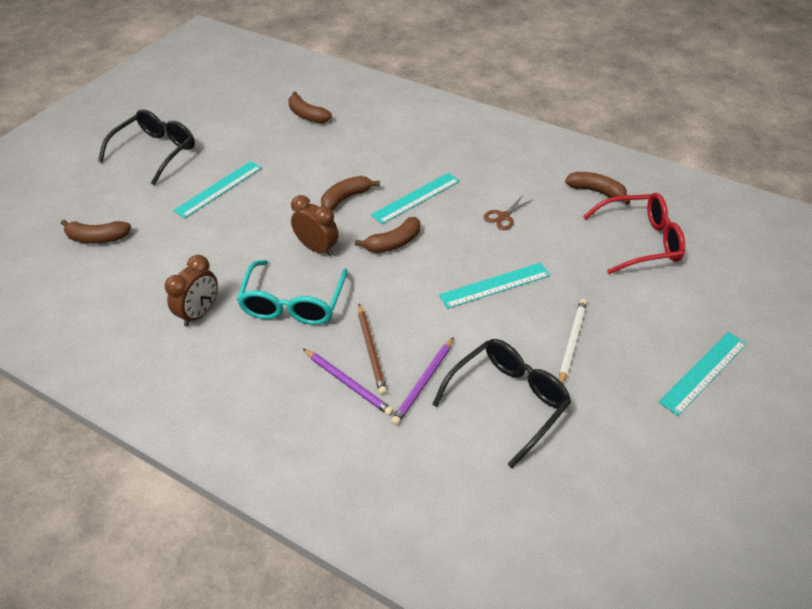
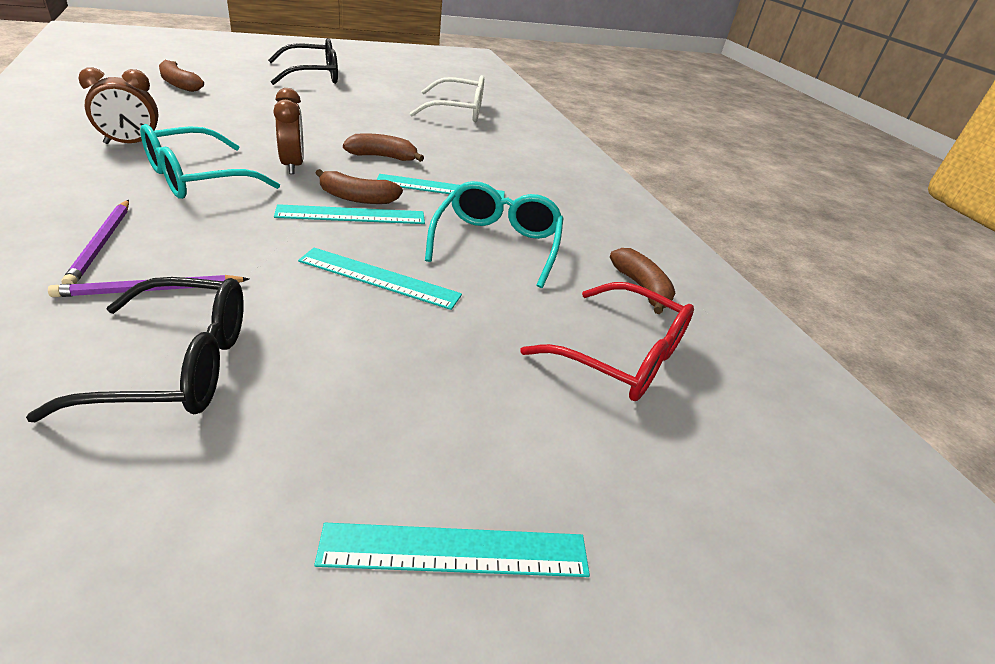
camera: 35 degrees right, 10 degrees down
turquoise ruler [173,161,262,218] -> turquoise ruler moved to [274,204,425,224]
brown banana [288,91,332,123] -> white glasses [410,75,484,122]
brown pencil [358,304,387,395] -> none
brown scissors [484,195,532,230] -> turquoise glasses [425,181,564,288]
white pencil [559,299,587,384] -> none

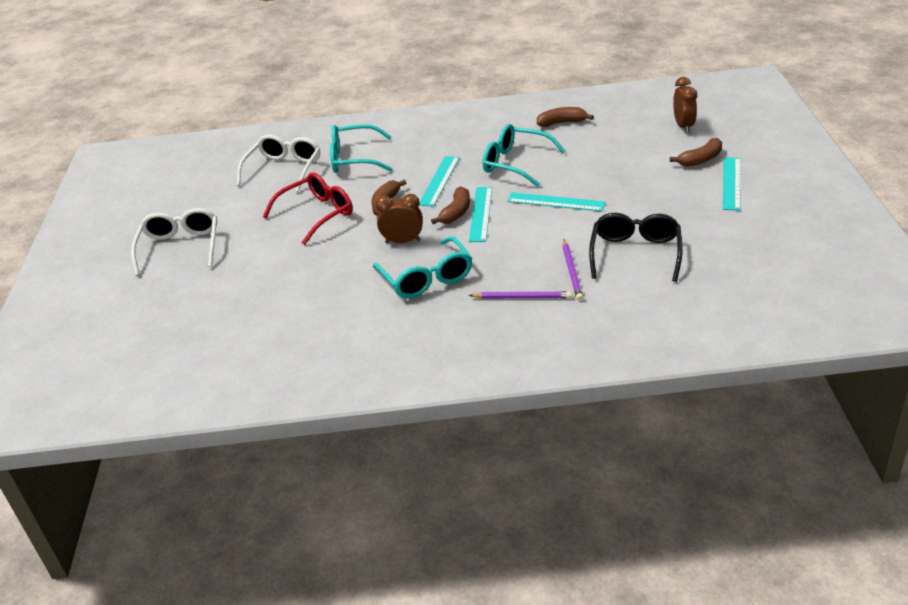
camera: 65 degrees left, 0 degrees up
brown clock [78,67,158,144] -> brown clock moved to [673,77,697,133]
brown banana [159,60,204,92] -> brown banana moved to [670,138,722,167]
black glasses [268,38,338,85] -> white glasses [131,208,217,276]
turquoise ruler [298,248,462,310] -> turquoise ruler turned 75 degrees clockwise [507,192,606,211]
red glasses [521,282,694,401] -> red glasses moved to [263,172,353,245]
none -> turquoise glasses [330,124,393,173]

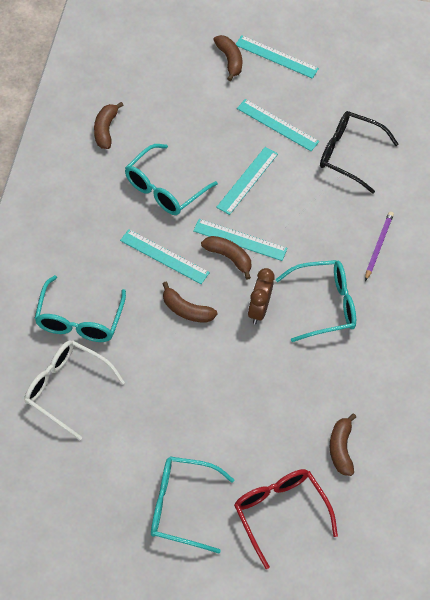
camera: 85 degrees left, 20 degrees up
white glasses [131,208,217,276] -> turquoise glasses [151,457,234,553]
red glasses [263,172,353,245] -> red glasses moved to [234,469,338,569]
purple pencil [563,240,583,301] -> none
brown clock [673,77,697,133] -> none
none -> turquoise ruler [237,99,319,151]
none -> brown banana [330,413,356,476]

